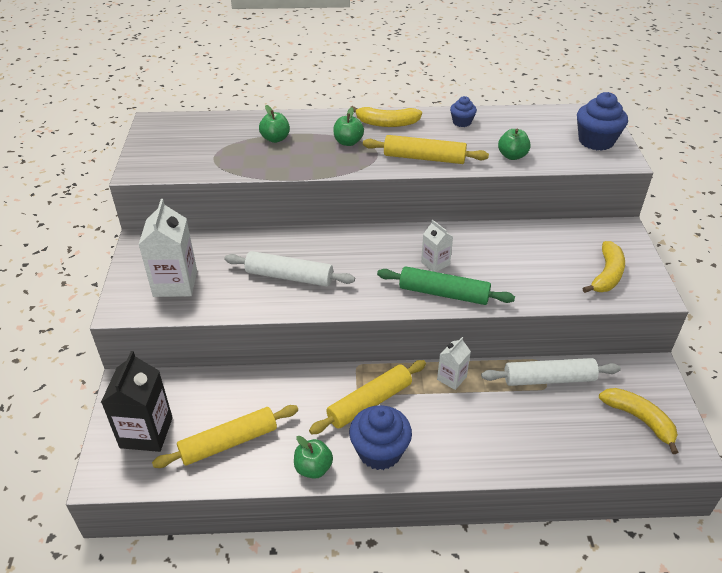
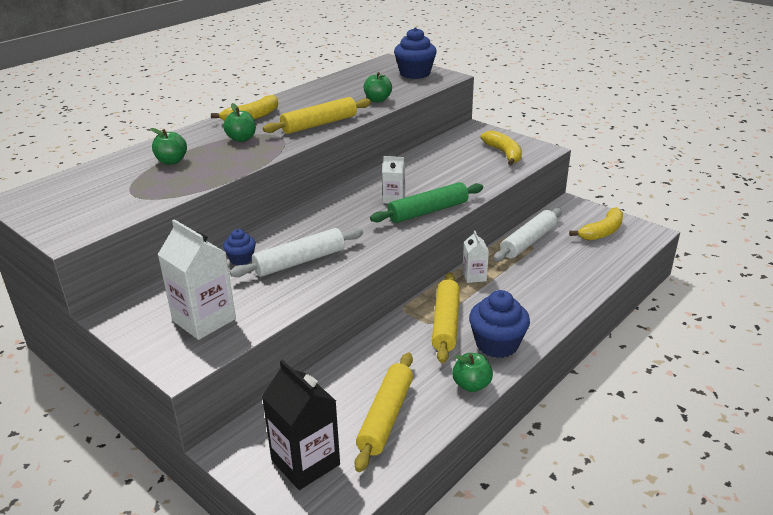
camera: 45 degrees left, 10 degrees down
blue cupcake [450,96,477,127] -> blue cupcake moved to [223,229,256,265]
yellow banana [599,388,679,454] -> yellow banana turned 135 degrees clockwise [569,207,623,241]

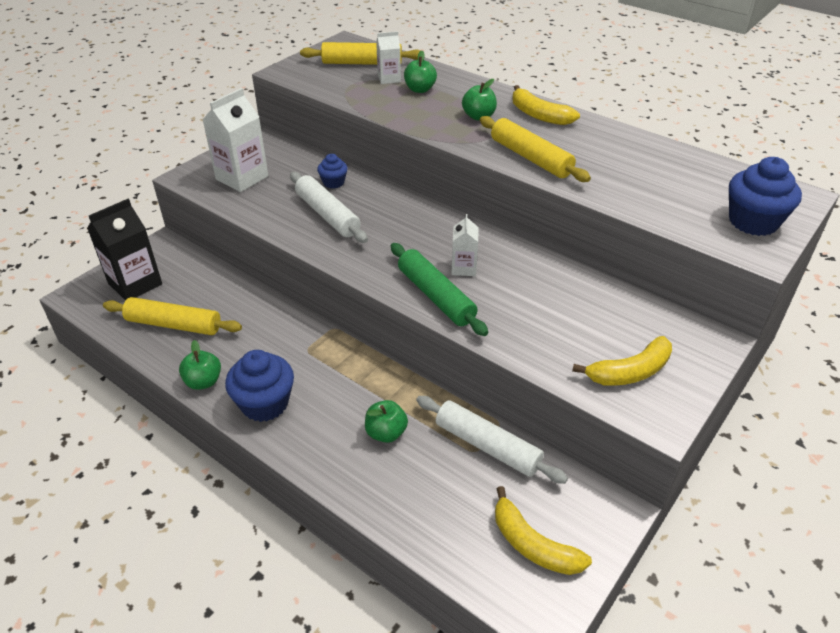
camera: 85 degrees right, 10 degrees up
green apple [364,72,392,102] -> green apple moved to [365,400,408,443]
yellow rolling pin [432,272,460,363] -> yellow rolling pin moved to [300,42,420,65]
white carton [462,230,489,283] -> white carton moved to [376,31,401,84]

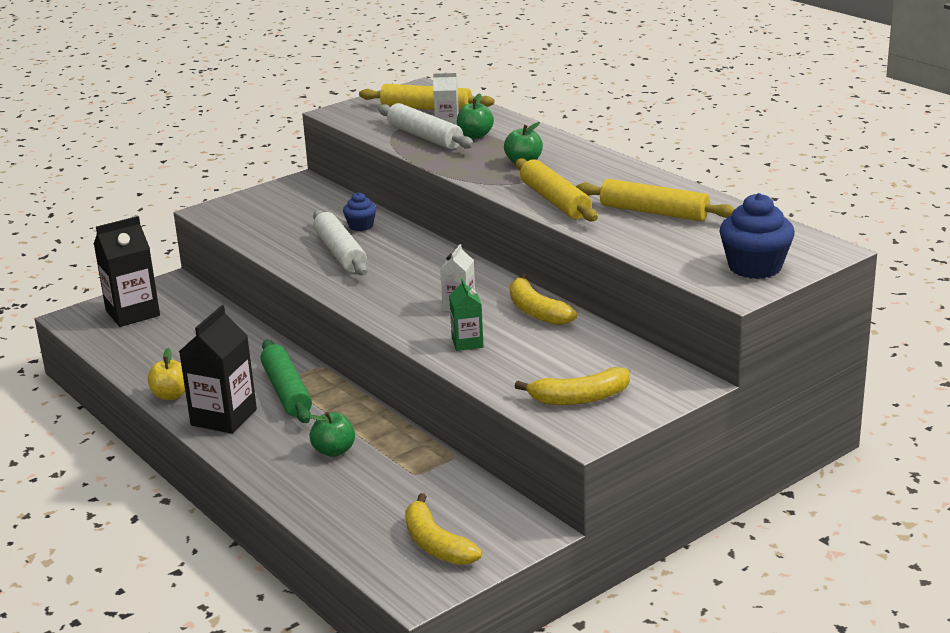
camera: 15 degrees right, 15 degrees down
yellow rolling pin [103,297,242,335] -> yellow rolling pin moved to [576,179,735,221]
green apple [179,340,221,390] -> yellow apple [148,348,185,400]
white carton [203,88,269,192] -> none
blue cupcake [225,350,294,422] -> black carton [179,305,257,434]
green rolling pin [391,243,488,336] -> green rolling pin moved to [260,340,312,423]
white rolling pin [416,396,568,484] -> white rolling pin moved to [378,103,474,149]
yellow banana [512,85,580,125] -> yellow banana moved to [510,274,577,325]
none -> green carton [449,278,484,351]

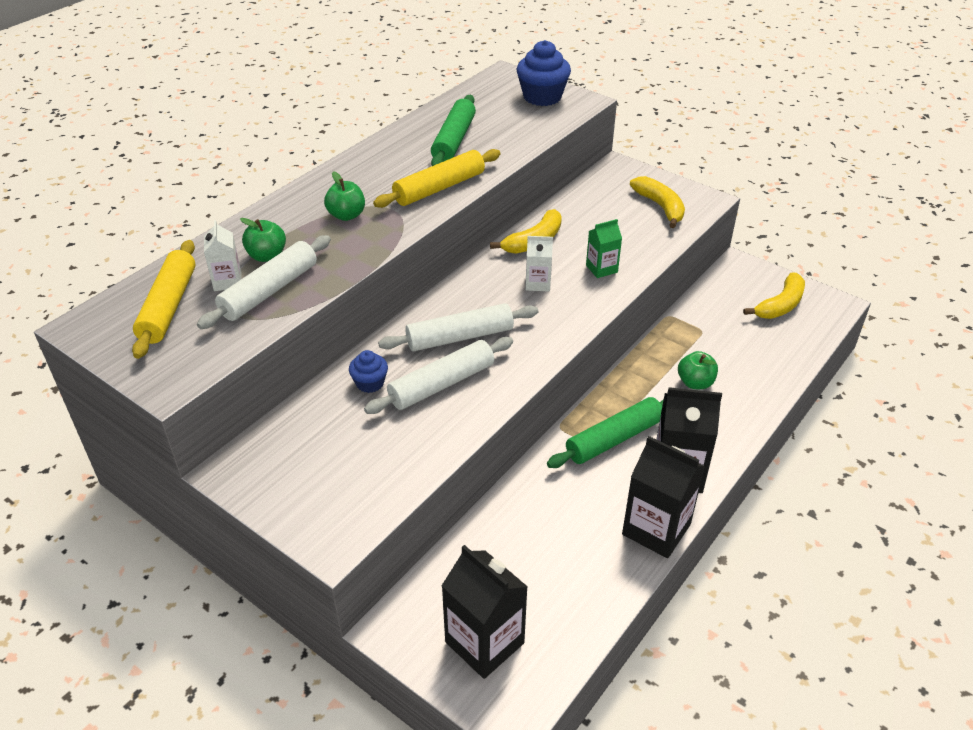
camera: 105 degrees left, 15 degrees up
yellow apple [148,348,185,400] -> black carton [622,436,705,558]
yellow rolling pin [576,179,735,221] -> green rolling pin [431,95,476,166]
none -> white rolling pin [378,303,538,351]

